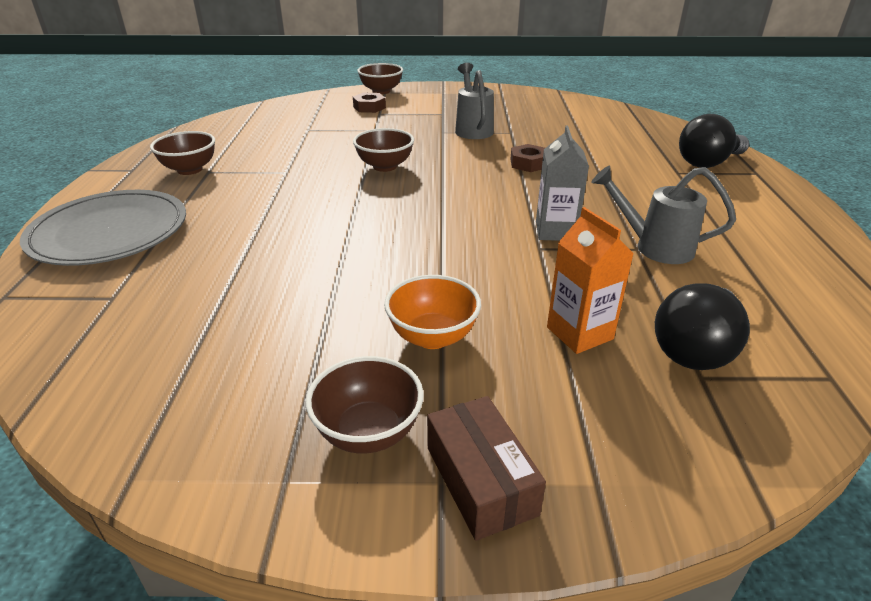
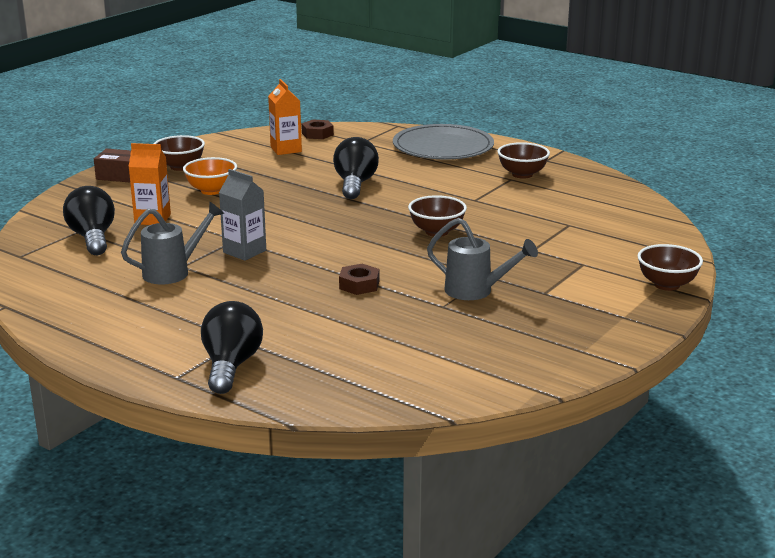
camera: 125 degrees right, 10 degrees down
brown nut [353,93,386,113] -> brown nut moved to [302,119,334,139]
none -> orange carton [268,79,302,155]
none -> black light bulb [333,137,379,199]

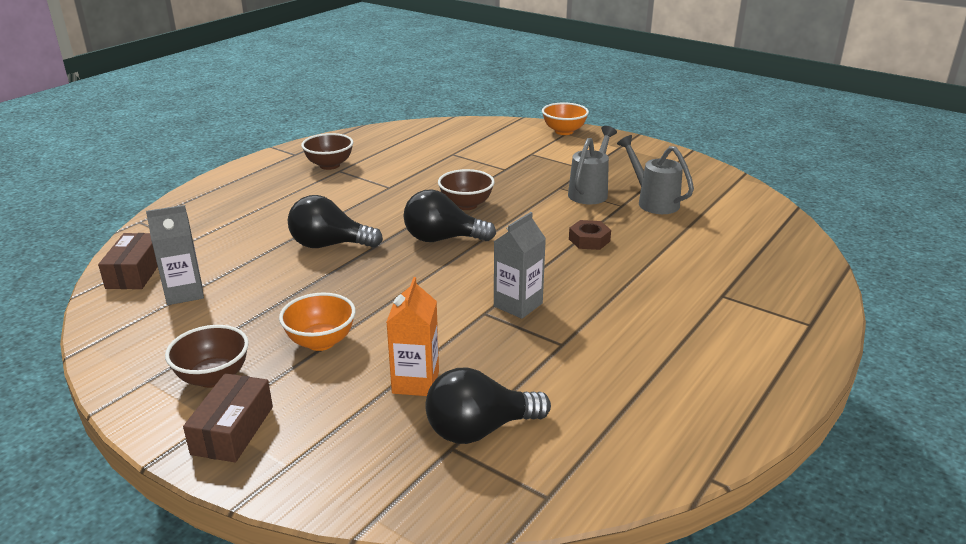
camera: 90 degrees left, 5 degrees up
grey watering can [121,202,224,284] -> grey watering can moved to [617,135,694,214]
black light bulb [201,301,263,394] -> black light bulb moved to [403,189,496,242]
orange carton [268,79,302,155] -> grey carton [146,205,204,305]
brown nut [302,119,334,139] -> brown box [98,233,158,289]
grey plate [393,124,494,160] -> none
brown bowl [637,244,703,291] -> orange bowl [542,102,589,135]

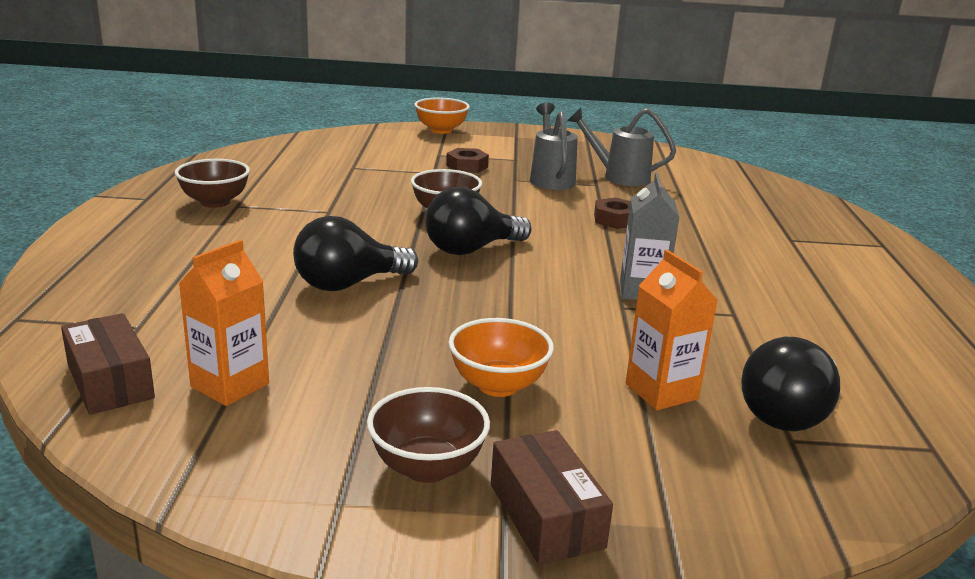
camera: 35 degrees left, 5 degrees down
grey carton [146,205,204,305] -> orange carton [178,240,269,406]
none -> brown nut [446,148,489,173]

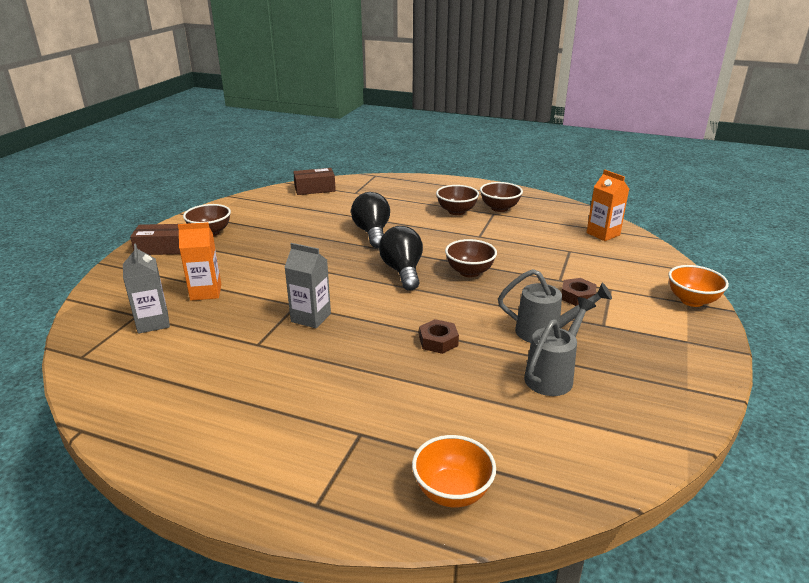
camera: 110 degrees right, 5 degrees up
orange carton [178,240,269,406] -> orange carton moved to [587,170,629,241]
orange bowl [448,318,554,397] -> orange bowl moved to [412,435,496,507]
black light bulb [741,337,840,431] -> grey carton [123,244,170,334]
none -> brown bowl [436,185,479,215]

